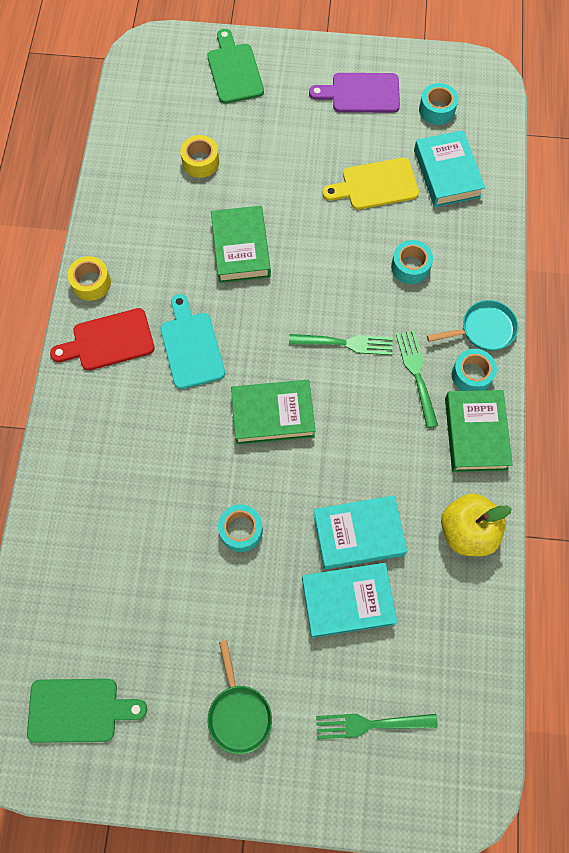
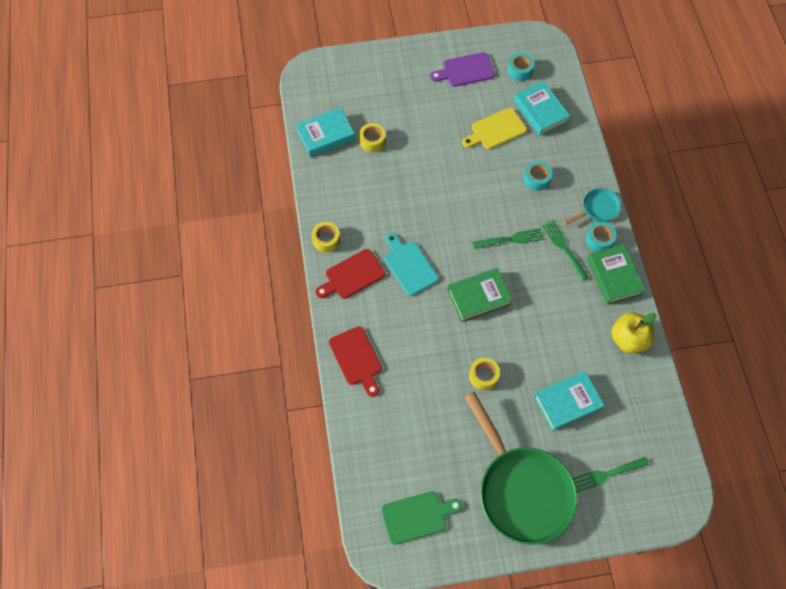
camera: 15 degrees left, 5 degrees down
green cutting board [207,29,264,104] -> none
green pan [207,640,272,754] -> green pan [464,392,577,545], size x2.22
green book [211,206,271,283] -> none
turquoise tape [218,504,263,552] -> yellow tape [469,358,500,390]
turquoise book [313,495,407,570] -> turquoise book moved to [296,107,355,157]
none -> red cutting board [329,326,382,397]

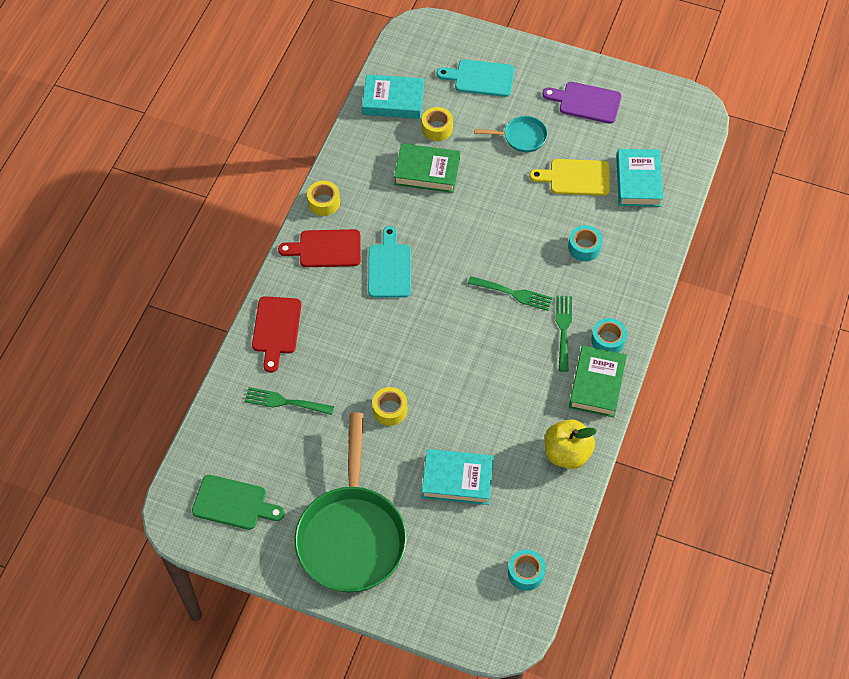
camera: 30 degrees right, 5 degrees down
green book [447,268,513,322] -> green book moved to [394,143,460,193]
turquoise tape [508,53,534,81] -> turquoise tape moved to [508,549,546,591]
turquoise pan [564,188,621,225] -> turquoise pan moved to [474,116,548,152]
green fork [573,457,649,492] -> green fork moved to [245,387,334,415]
none -> turquoise cutting board [437,60,514,97]

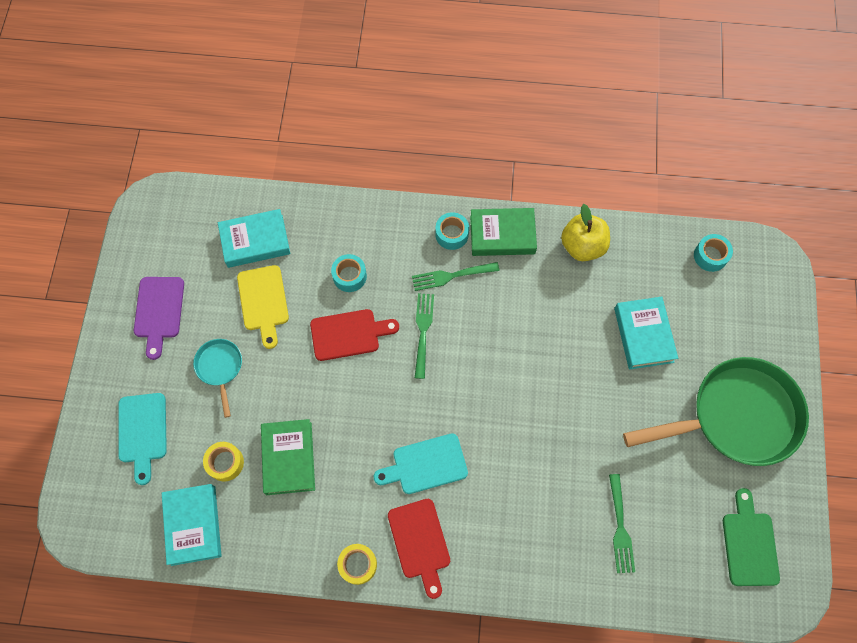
camera: 105 degrees left, 10 degrees up
red cutting board [252,296,301,373] -> red cutting board moved to [310,309,399,361]
yellow tape [372,387,407,426] -> none

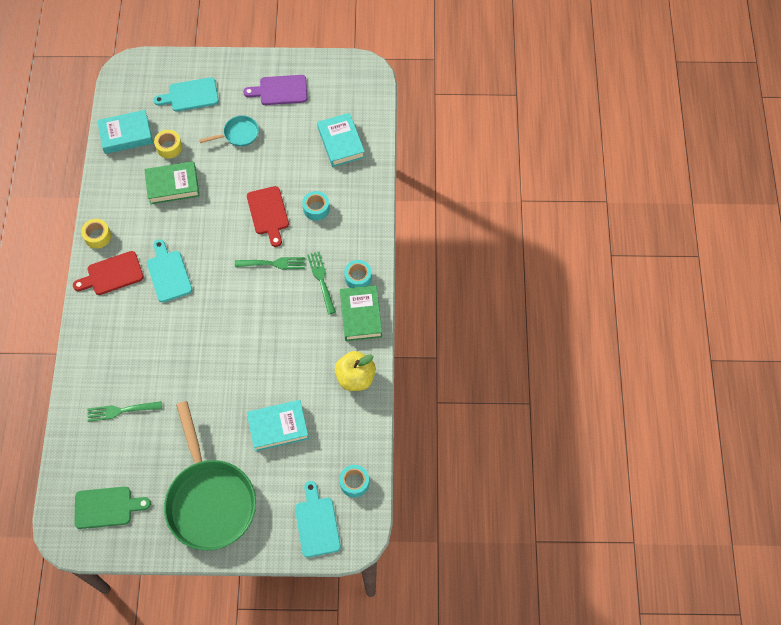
camera: 85 degrees right, 5 degrees down
yellow cutting board [237,265,289,349] -> none
none -> turquoise cutting board [295,481,341,558]

